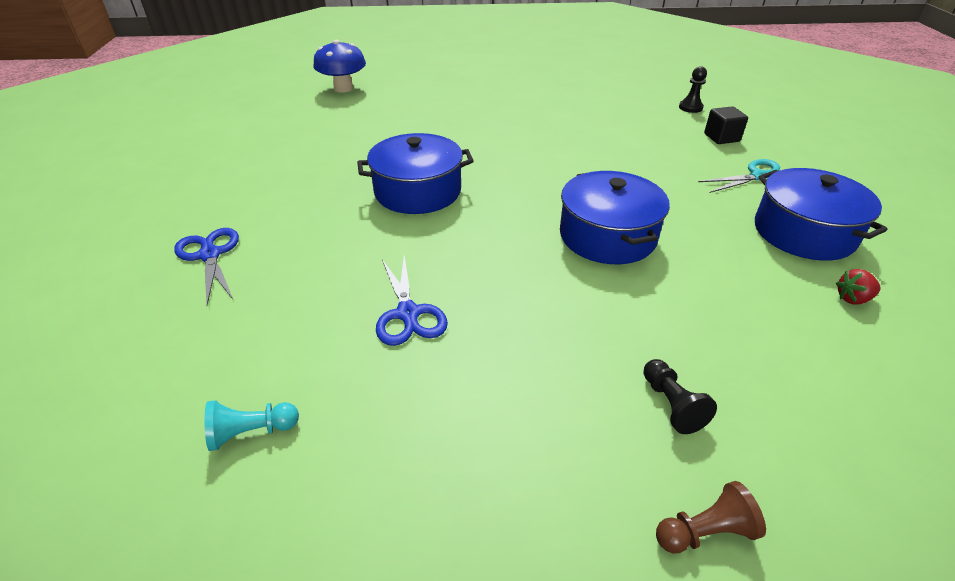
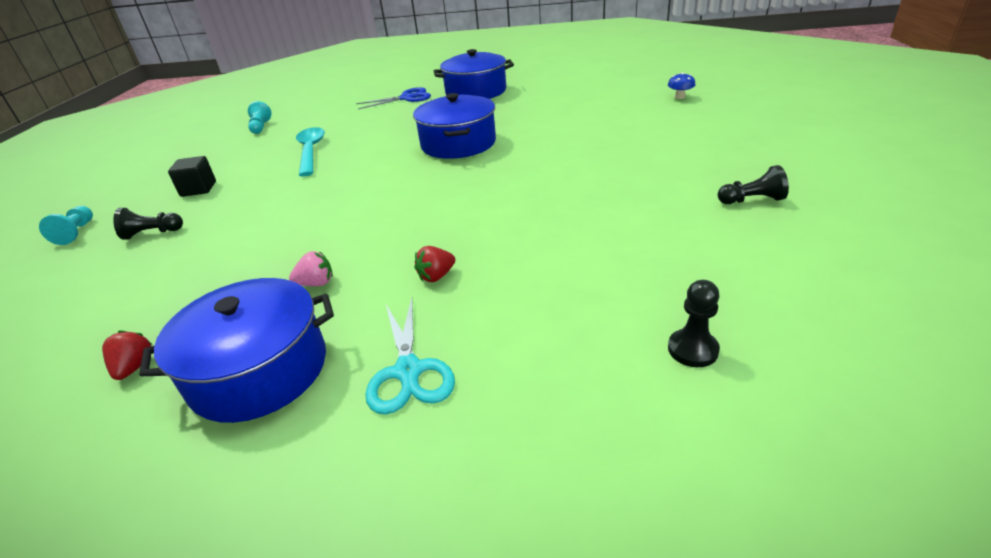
camera: 100 degrees right, 5 degrees down
blue mushroom [314,40,366,93] -> blue mushroom [668,72,696,99], size x0.48
blue scissors [376,255,448,346] -> turquoise spoon [296,127,325,177]
blue pot [560,171,670,264] -> blue pot moved to [434,49,514,99]
brown pawn [656,481,766,554] -> turquoise pawn [39,206,93,245]
black cube [704,106,748,144] -> black cube moved to [168,156,216,197]
none -> pink strawberry [289,251,333,286]
none -> red strawberry [414,246,455,282]
none -> black pawn [718,165,789,204]

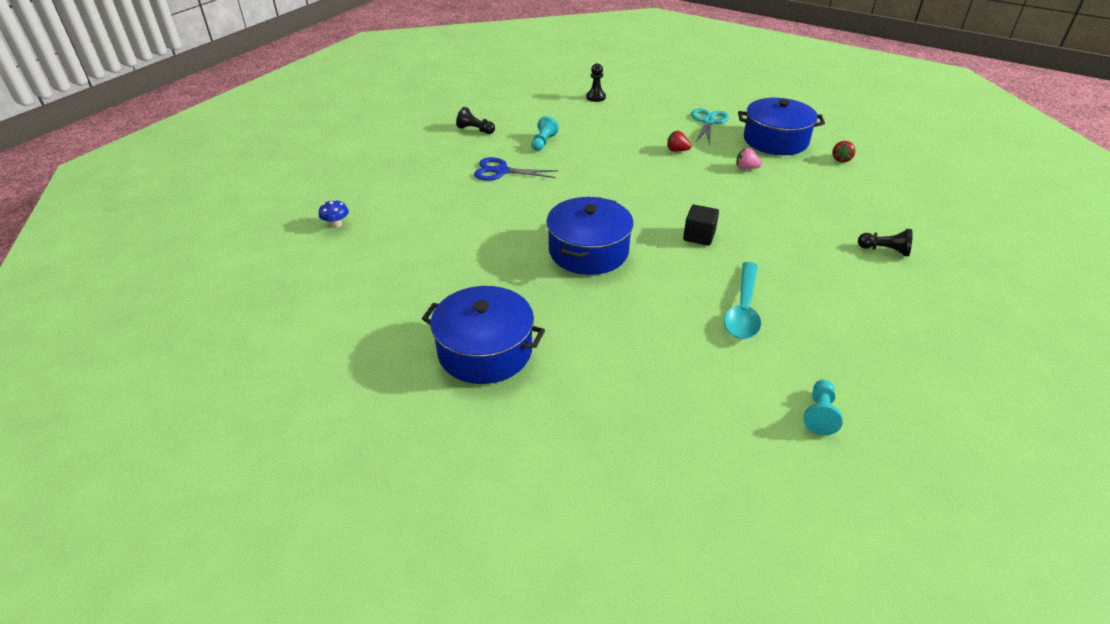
camera: 155 degrees left, 5 degrees up
turquoise pawn [39,206,93,245] -> turquoise pawn moved to [531,116,559,151]
black cube [168,156,216,197] -> black cube moved to [683,205,719,246]
blue scissors [356,87,431,109] -> blue scissors moved to [474,157,558,181]
red strawberry [414,246,455,282] -> red strawberry turned 150 degrees counterclockwise [667,131,692,151]

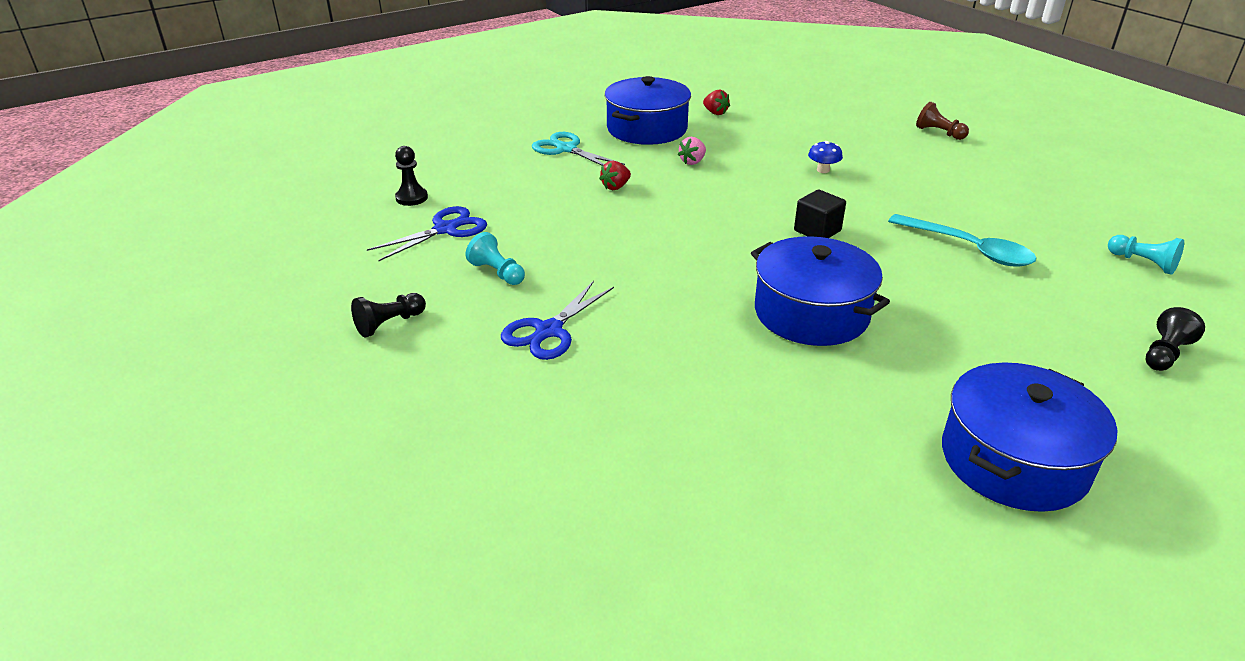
camera: 65 degrees left, 5 degrees down
blue mushroom [319,200,349,228] -> blue mushroom moved to [808,141,843,173]
black pawn [858,229,913,256] -> black pawn moved to [1146,307,1205,371]
none -> blue scissors [367,206,487,261]
none -> brown pawn [916,102,969,140]

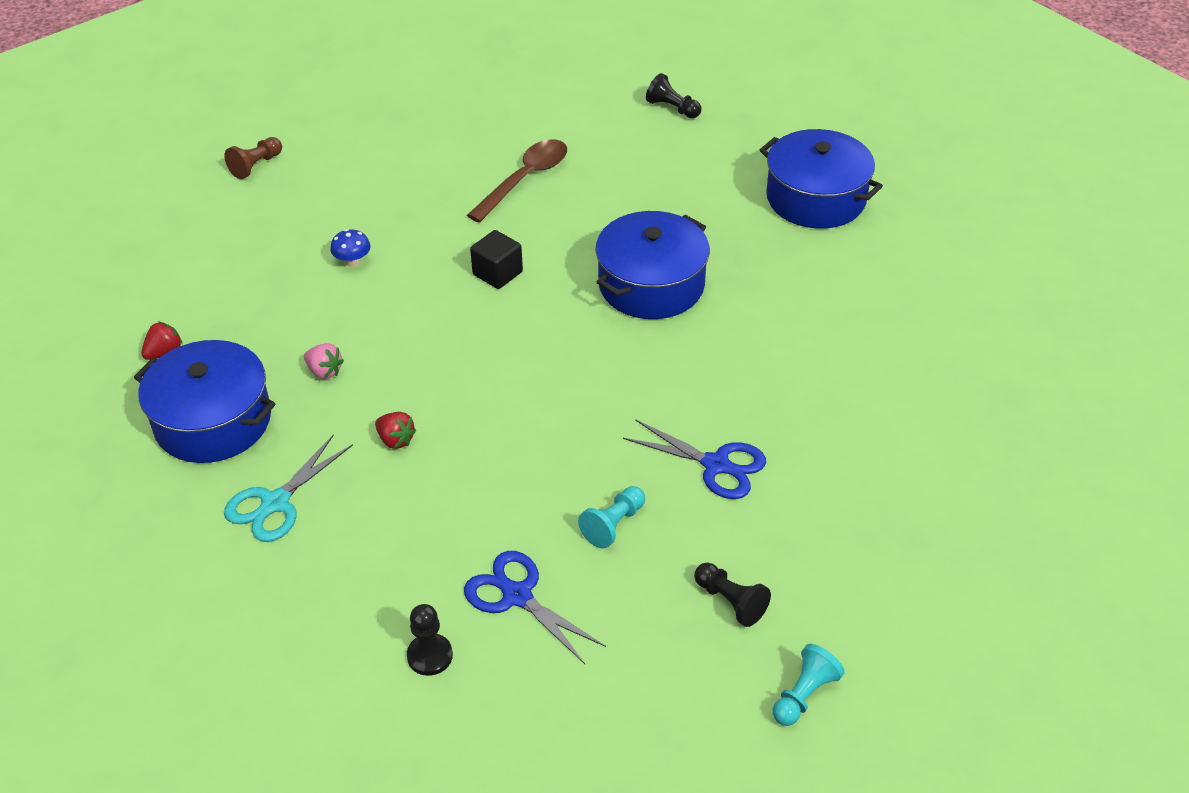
camera: 95 degrees left, 10 degrees up
turquoise spoon [888,214,1036,266] -> brown spoon [467,139,567,223]
turquoise pawn [1108,235,1184,275] -> turquoise pawn moved to [773,644,845,726]

